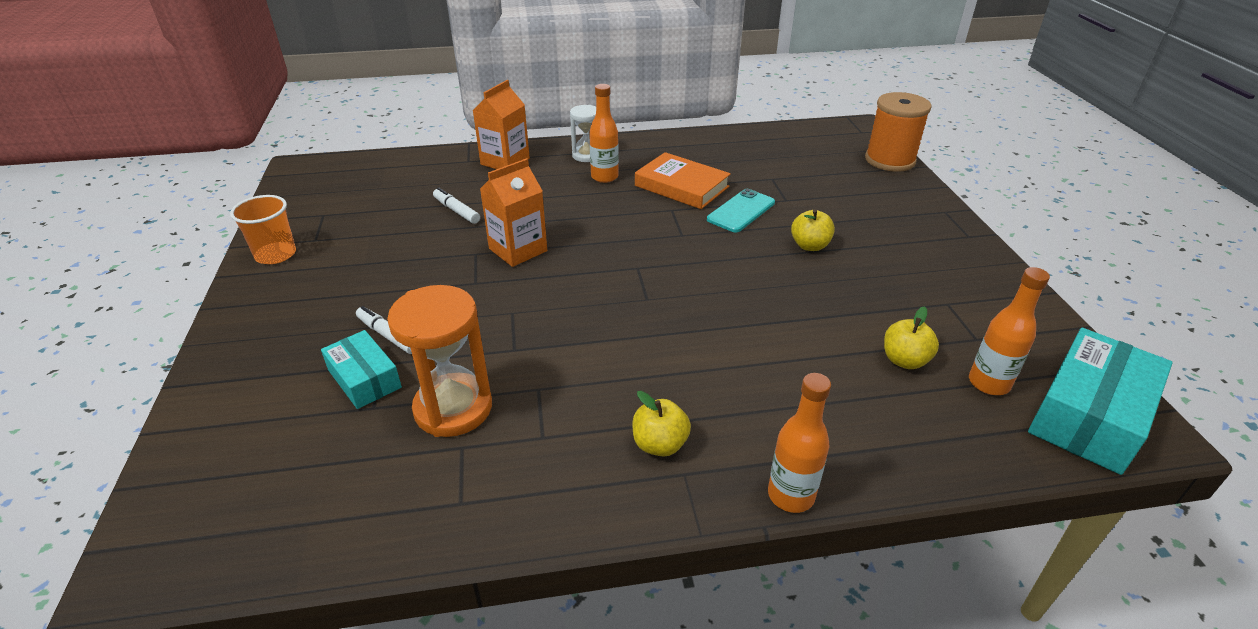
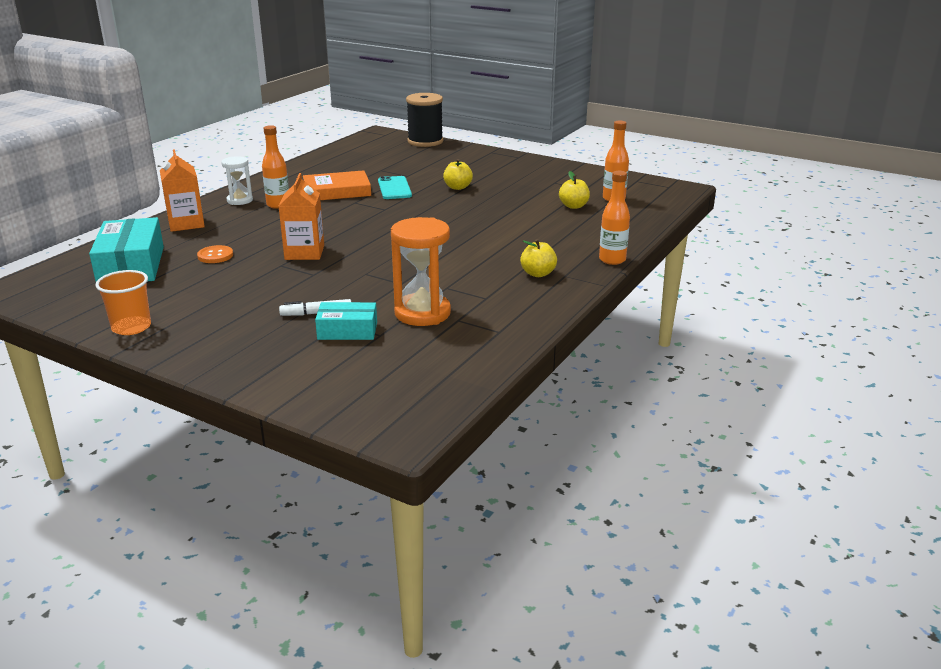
camera: 50 degrees left, 10 degrees down
white marker [433,188,480,224] -> orange button [197,245,233,263]
orange spool [865,92,932,172] -> black spool [406,93,443,147]
turquoise box [1028,328,1173,475] -> turquoise box moved to [89,217,164,282]

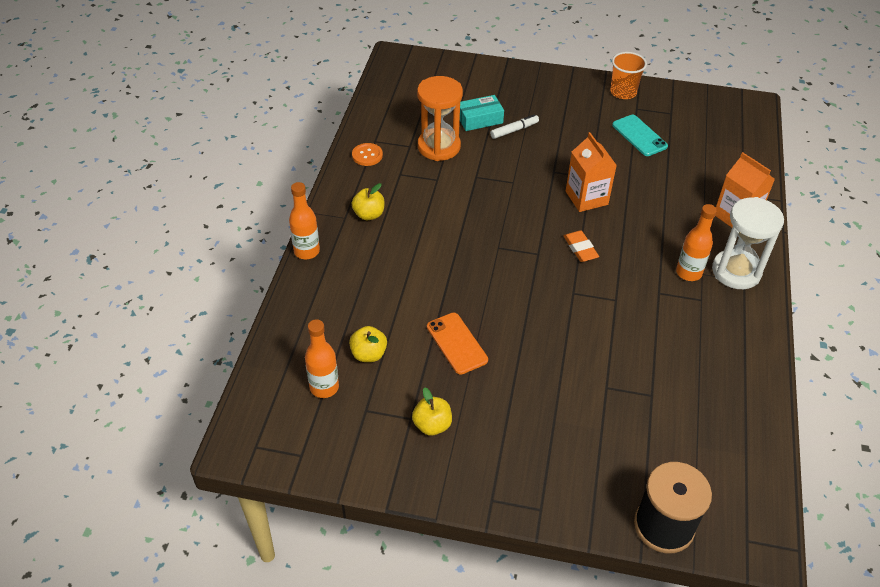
camera: 160 degrees right, 20 degrees up
turquoise box [89,217,164,282] -> none
orange button [197,245,233,263] -> orange button moved to [352,143,383,166]
white hourglass [221,156,253,205] -> white hourglass [712,197,784,289], size x1.68
orange book [303,170,371,200] -> none
turquoise phone [378,176,412,199] -> turquoise phone moved to [612,115,668,156]
yellow apple [443,159,473,190] -> yellow apple moved to [412,387,452,436]
none -> orange phone [427,313,488,374]
none -> orange eraser [564,230,599,262]

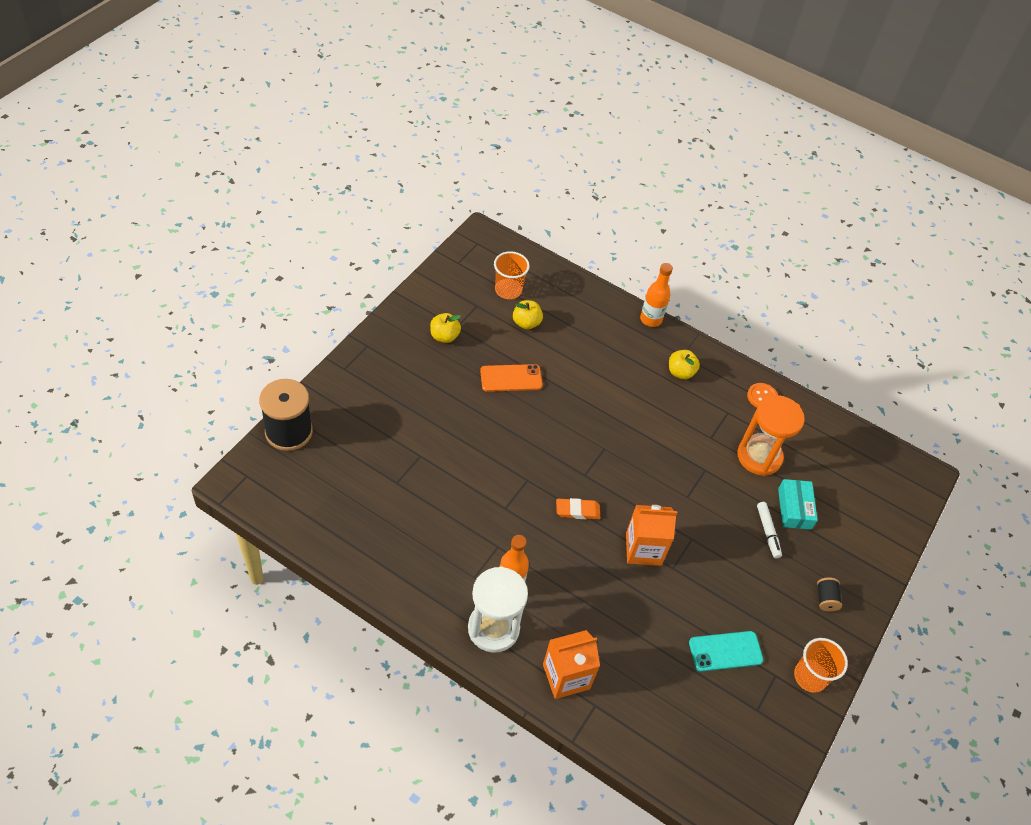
camera: 105 degrees right, 5 degrees up
orange bottle [305,319,339,398] -> orange cup [494,251,530,299]
none -> black spool [817,577,842,612]

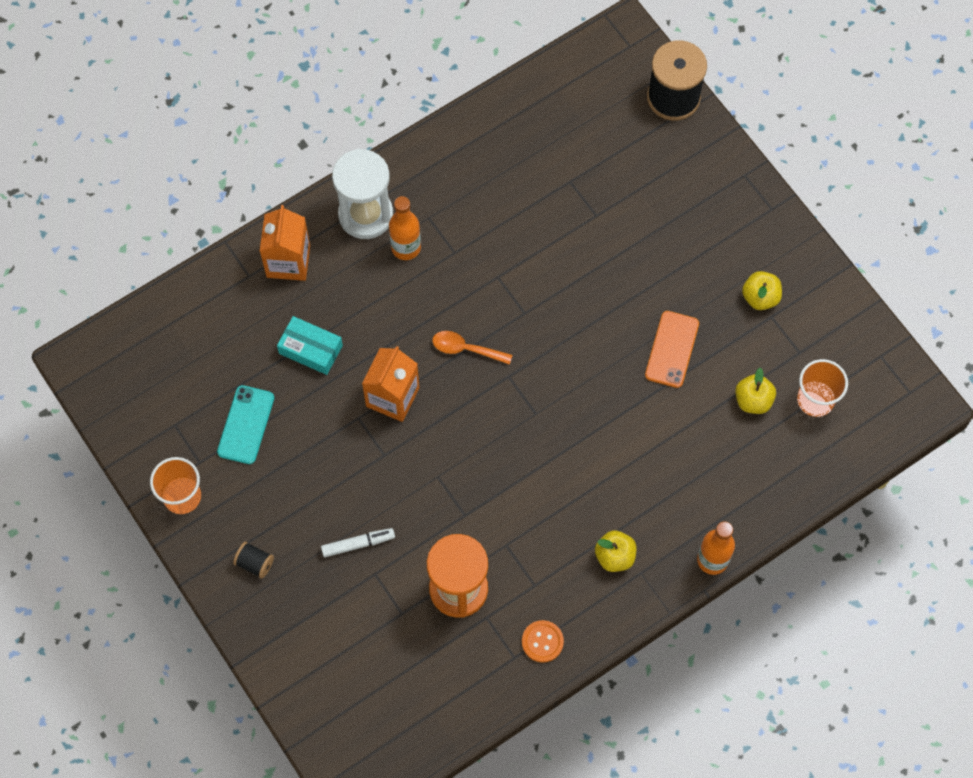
camera: 120 degrees right, 15 degrees up
orange eraser [556,498,600,519] -> orange spoon [432,331,512,365]
white marker [757,502,782,558] -> white marker turned 150 degrees clockwise [321,528,395,557]
turquoise box [778,479,818,530] -> turquoise box moved to [277,316,343,375]

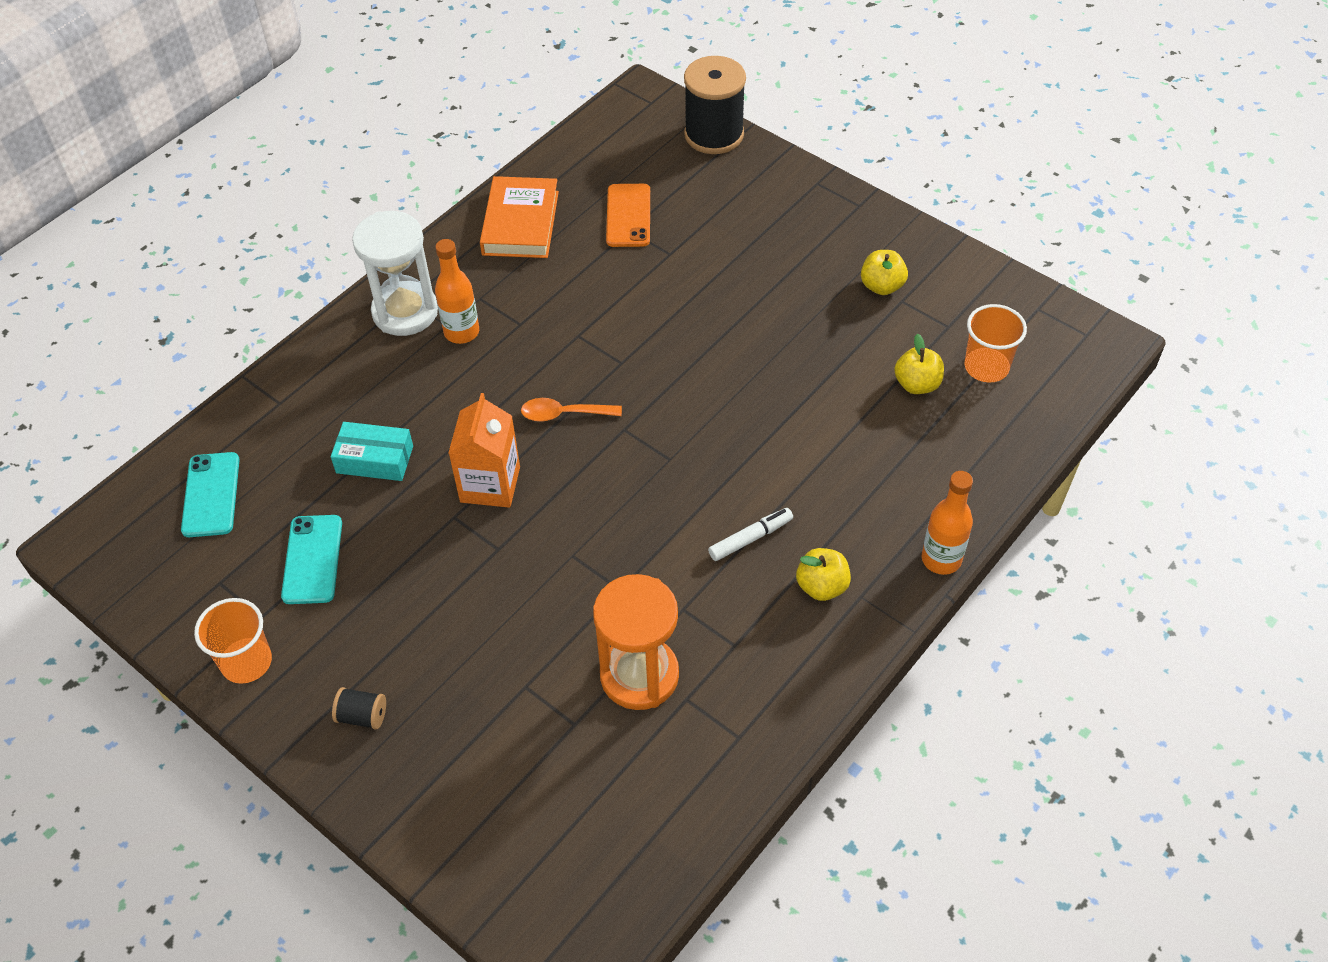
camera: 15 degrees left, 15 degrees down
orange carton [260,205,310,281] -> none
white marker [321,528,395,557] -> white marker moved to [708,508,793,561]
orange button [522,620,564,663] -> none
orange phone [645,311,699,388] -> orange phone moved to [606,184,650,247]
none -> turquoise phone [181,452,239,537]
none -> orange book [480,176,559,258]

